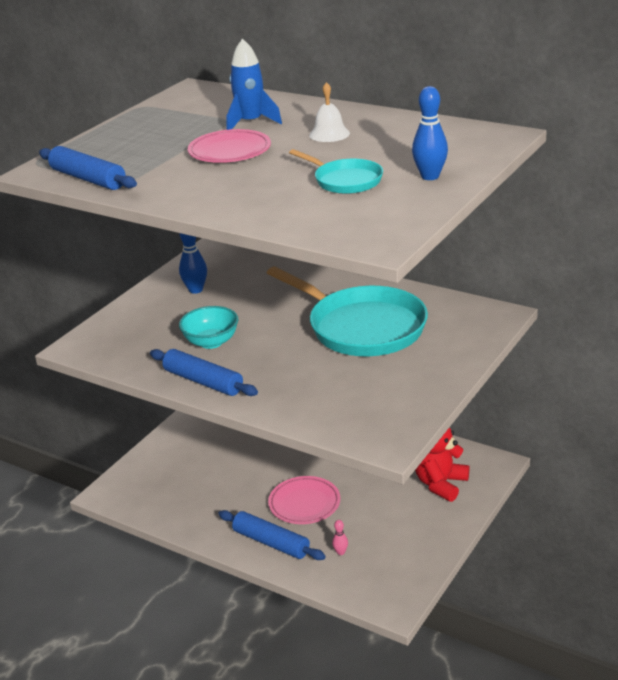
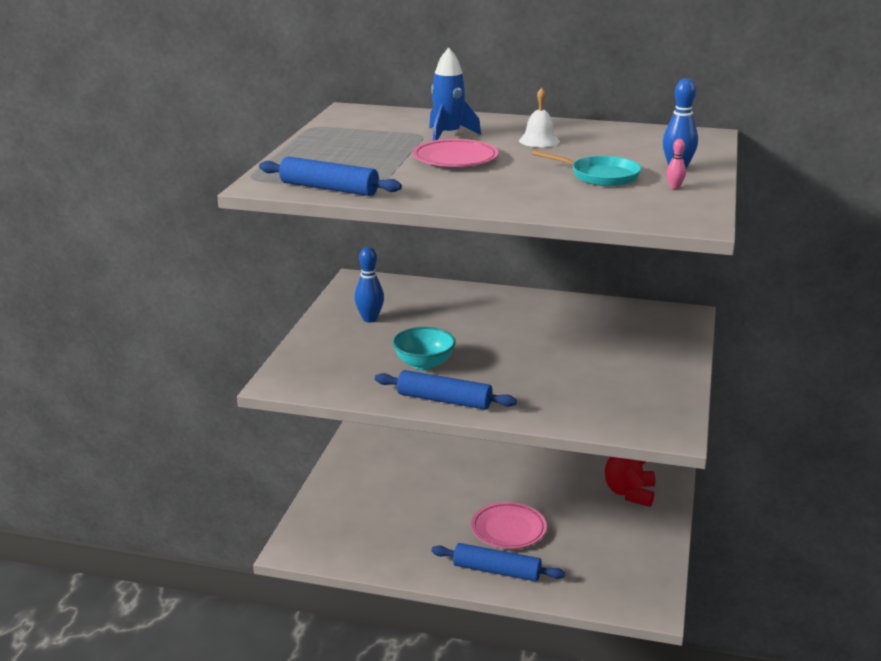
camera: 20 degrees left, 5 degrees down
turquoise pan [267,267,428,356] -> none
pink bowling pin [332,520,348,555] -> pink bowling pin moved to [667,139,686,189]

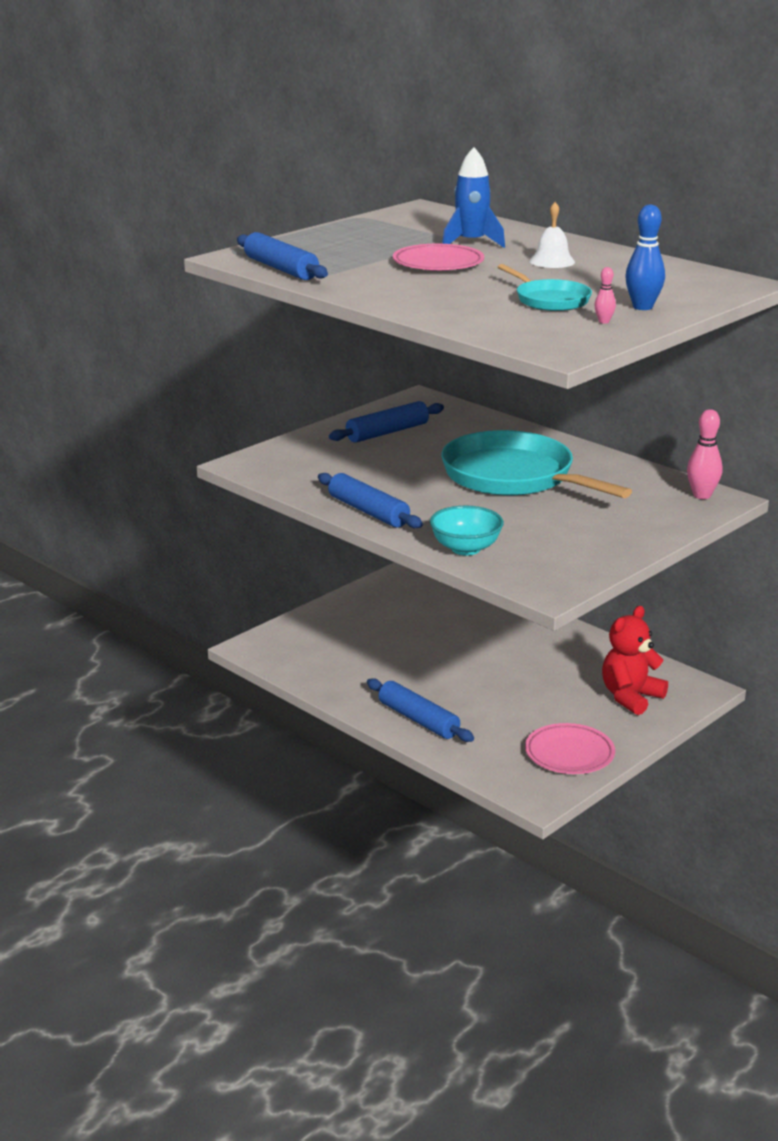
camera: 30 degrees right, 0 degrees up
blue bowling pin [355,247,384,322] -> blue rolling pin [329,401,444,443]
turquoise bowl [393,327,456,370] -> turquoise bowl moved to [430,506,504,556]
pink plate [471,502,547,549] -> pink plate moved to [525,723,615,774]
none -> turquoise pan [441,430,632,498]
none -> pink bowling pin [687,409,722,499]

